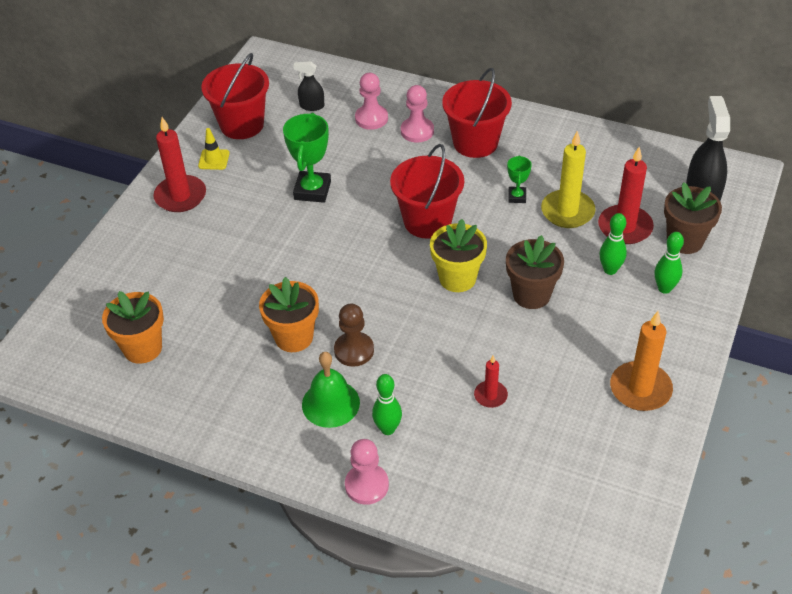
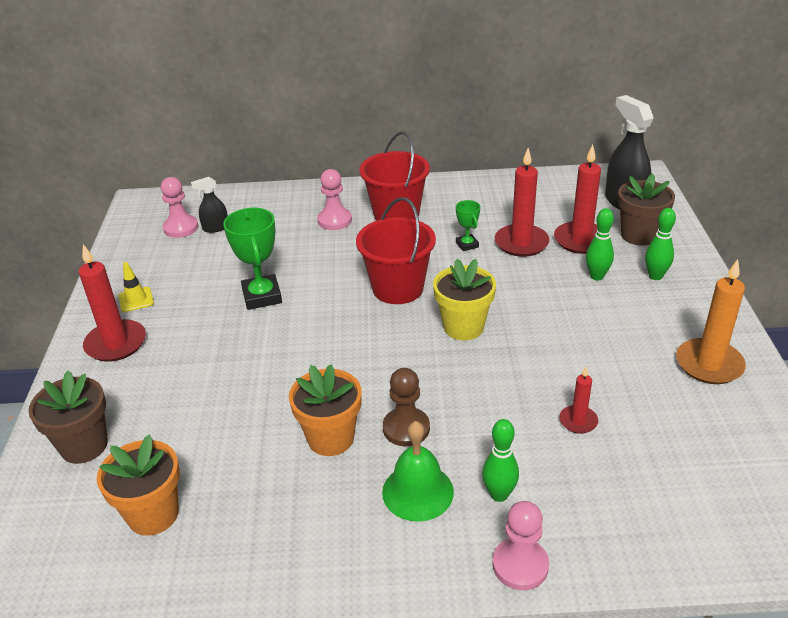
camera: 25 degrees left, 10 degrees down
red bucket [201,53,269,139] -> none
pink pawn [355,73,388,130] -> pink pawn moved to [161,177,198,238]
brown flower pot [506,235,564,309] -> brown flower pot moved to [28,371,108,464]
yellow candle [541,131,595,228] -> red candle [495,148,549,257]

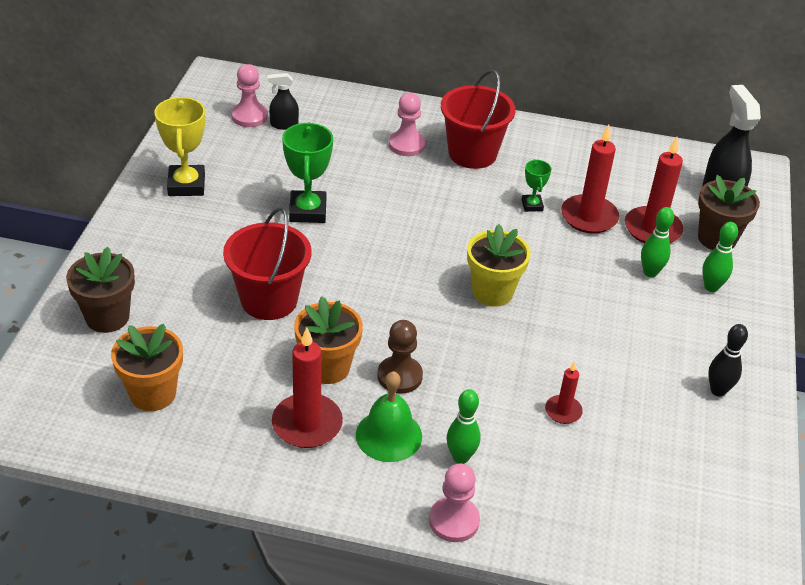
camera: 10 degrees right, 5 degrees up
red candle [79,244,146,362] -> red candle moved to [272,328,343,448]
yellow traffic cone [119,262,154,312] -> yellow trophy [154,97,205,196]
red bucket [356,197,436,304] -> red bucket moved to [223,207,312,320]
orange candle [676,259,746,384] -> black bowling pin [708,324,748,396]

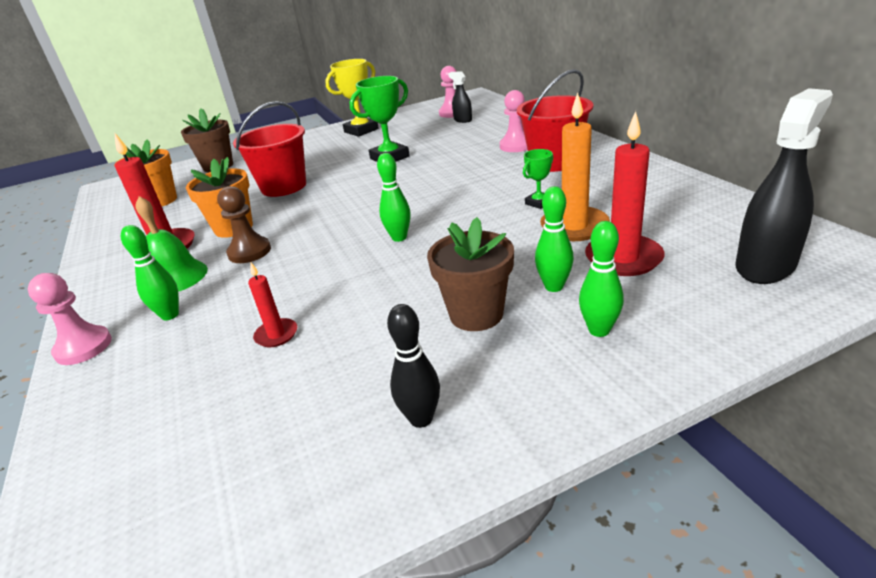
camera: 60 degrees right, 10 degrees down
yellow flower pot [467,224,530,307] -> green bowling pin [377,153,411,242]
red candle [561,125,619,234] -> orange candle [540,93,610,241]
brown flower pot [698,175,760,250] -> brown flower pot moved to [427,217,514,331]

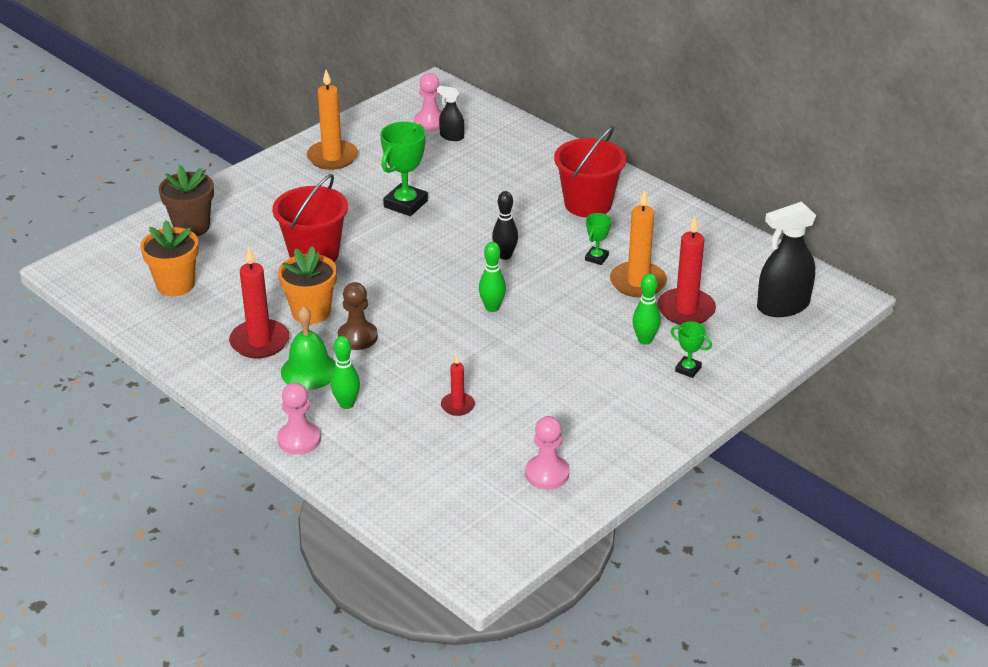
camera: 25 degrees left, 5 degrees up
yellow trophy [325,59,379,137] -> orange candle [307,70,358,170]
black bowling pin [387,304,440,428] -> black bowling pin moved to [492,191,518,260]
brown flower pot [427,217,514,331] -> none
pink pawn [500,90,528,152] -> pink pawn moved to [525,416,569,489]
green bowling pin [579,221,624,337] -> green trophy [671,321,712,378]
black spray bottle [735,88,833,284] -> black spray bottle turned 135 degrees counterclockwise [757,202,817,317]

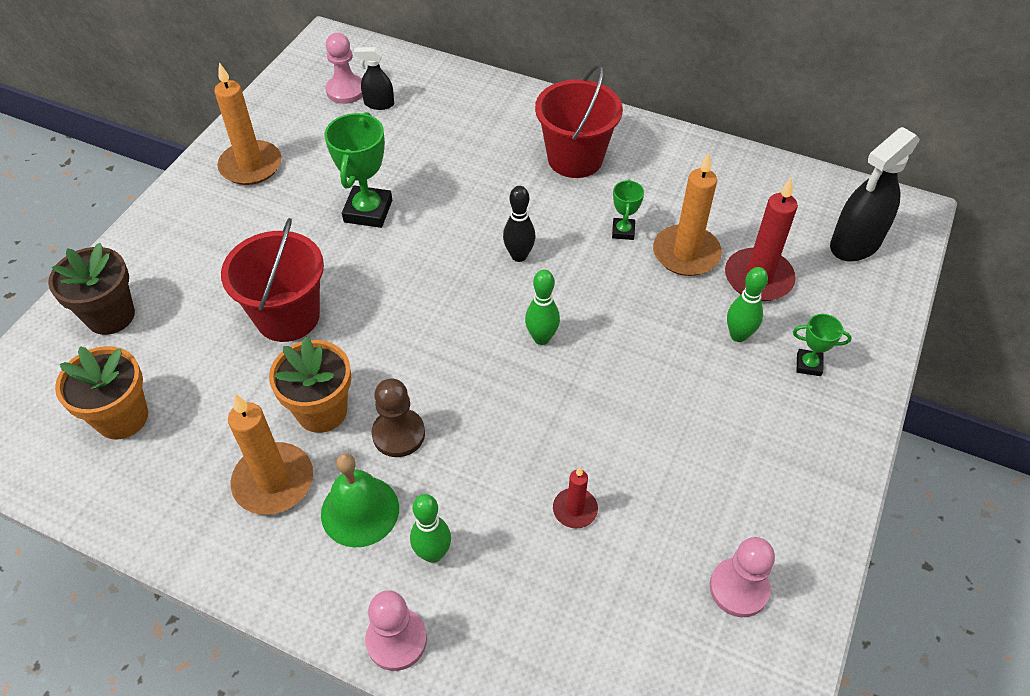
camera: 20 degrees left, 15 degrees up
red candle [229,247,289,359] -> orange candle [228,394,313,515]

